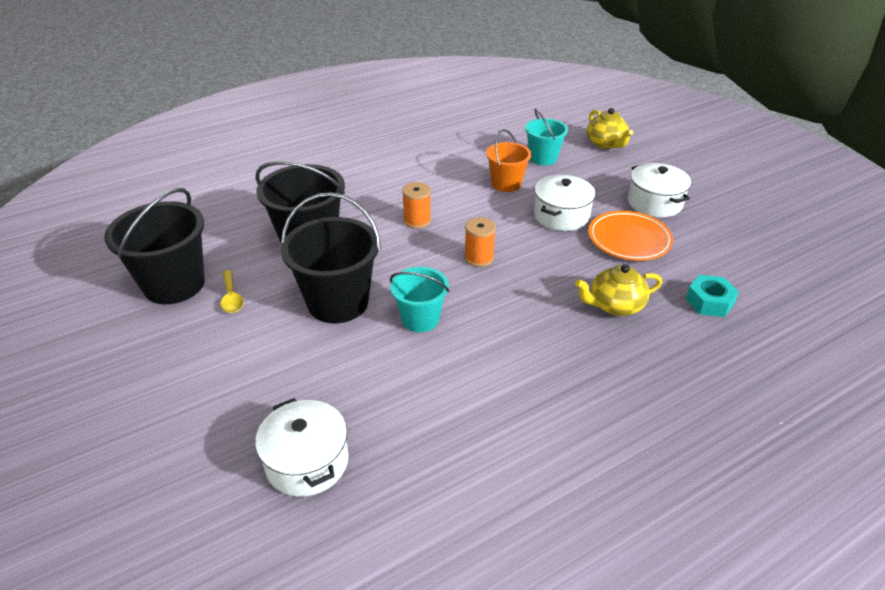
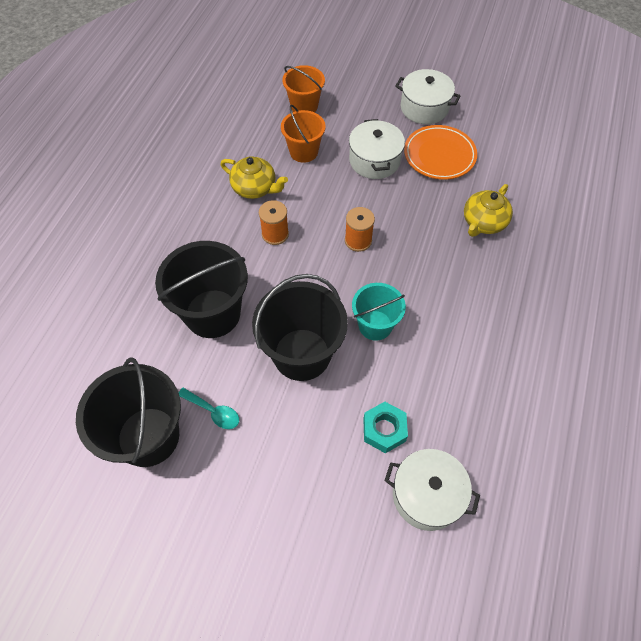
camera: 40 degrees left, 20 degrees up
yellow spoon [221,270,244,313] -> turquoise spoon [179,388,239,429]
turquoise bucket [525,108,568,165] -> orange bucket [282,65,325,112]
yellow teapot [587,108,633,149] -> yellow teapot moved to [220,156,288,199]
turquoise nut [685,275,739,317] -> turquoise nut moved to [363,402,408,454]

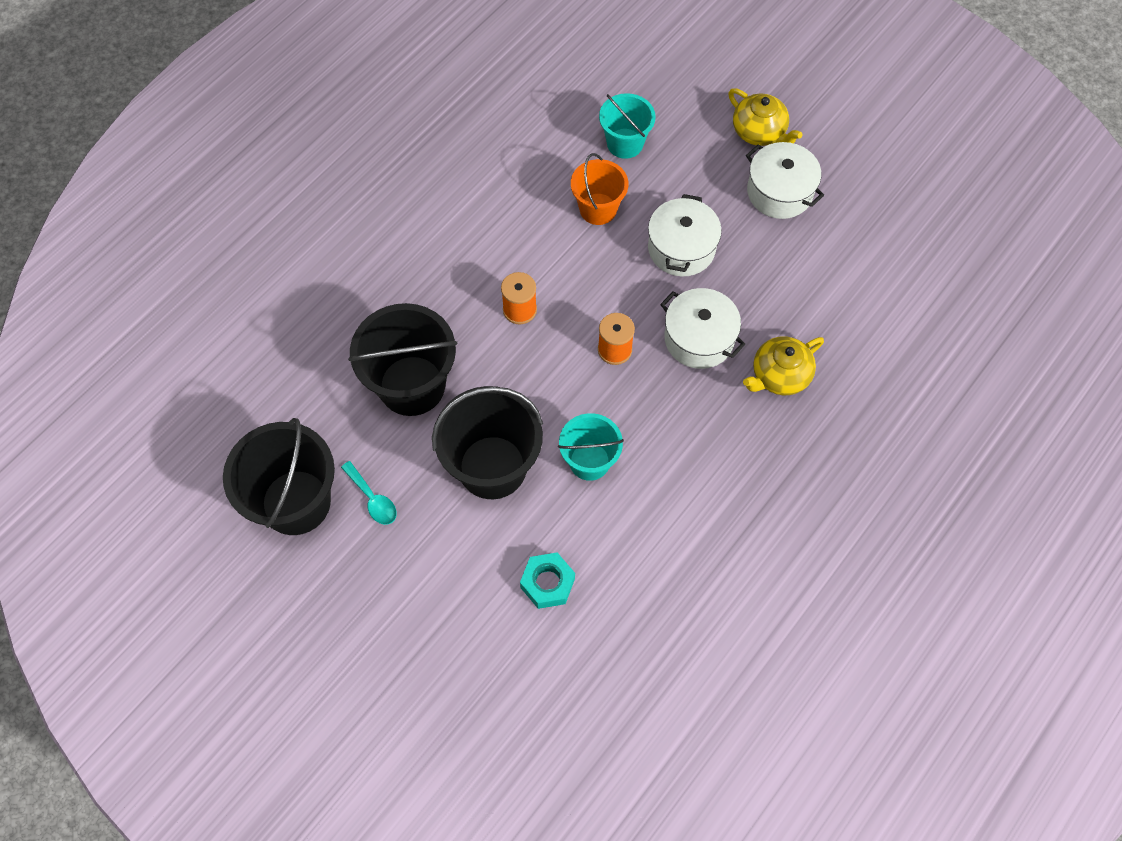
camera: 20 degrees right, 5 degrees up
yellow teapot [220,156,288,199] -> yellow teapot moved to [728,88,802,146]
orange bucket [282,65,325,112] -> turquoise bucket [599,93,656,159]
white pot [384,449,480,531] -> white pot moved to [660,288,745,369]
orange plate [404,125,477,180] -> none

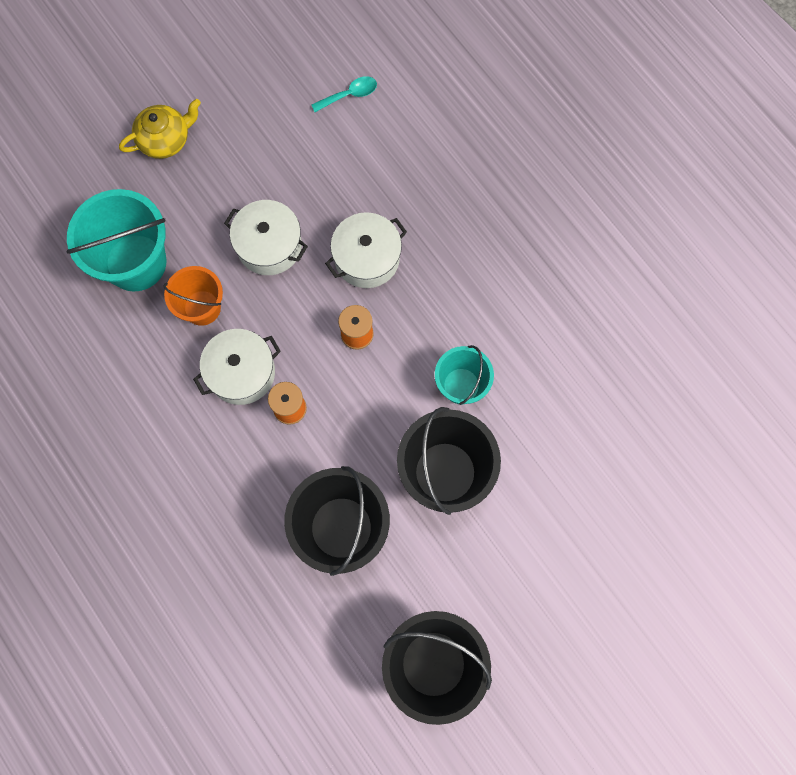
camera: 75 degrees left, 10 degrees up
turquoise spoon [341,461,397,525] -> turquoise spoon moved to [311,76,377,112]
turquoise nut [520,553,575,609] -> none
turquoise bucket [599,93,656,159] -> turquoise bucket [66,189,166,291], size x1.66
yellow teapot [743,336,824,395] -> none
white pot [746,142,824,219] -> white pot moved to [193,329,281,405]

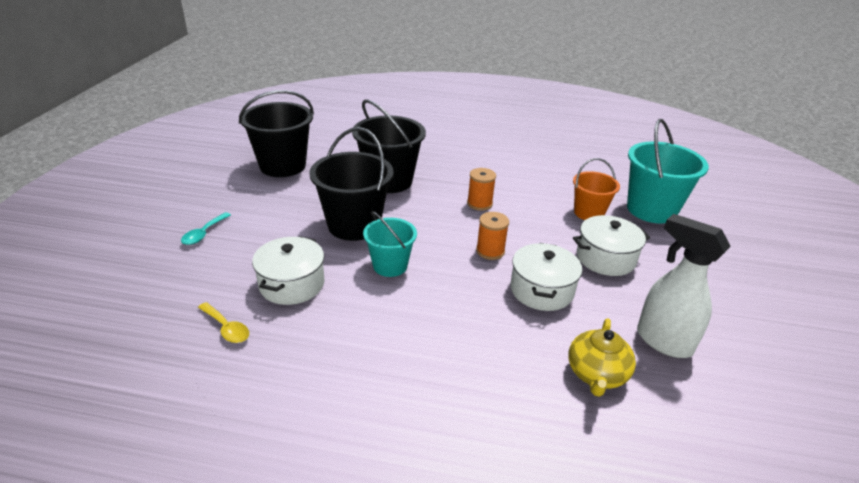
camera: 135 degrees right, 40 degrees down
yellow teapot [119,99,201,159] -> yellow teapot moved to [568,318,636,397]
white pot [193,329,281,405] -> white pot moved to [252,236,325,305]
turquoise spoon [311,76,377,112] -> turquoise spoon moved to [181,212,231,245]
none -> yellow spoon [198,302,249,343]
none -> white spray bottle [637,214,731,358]

